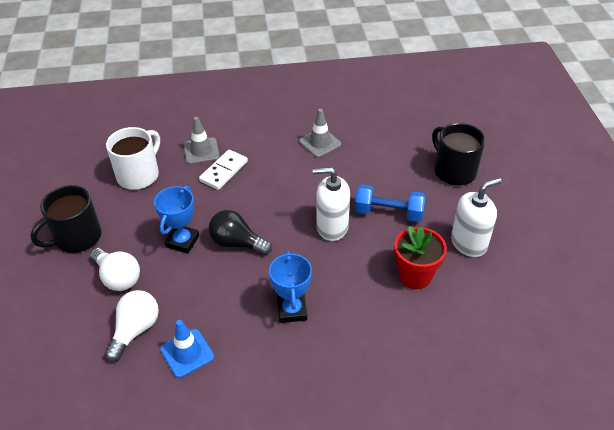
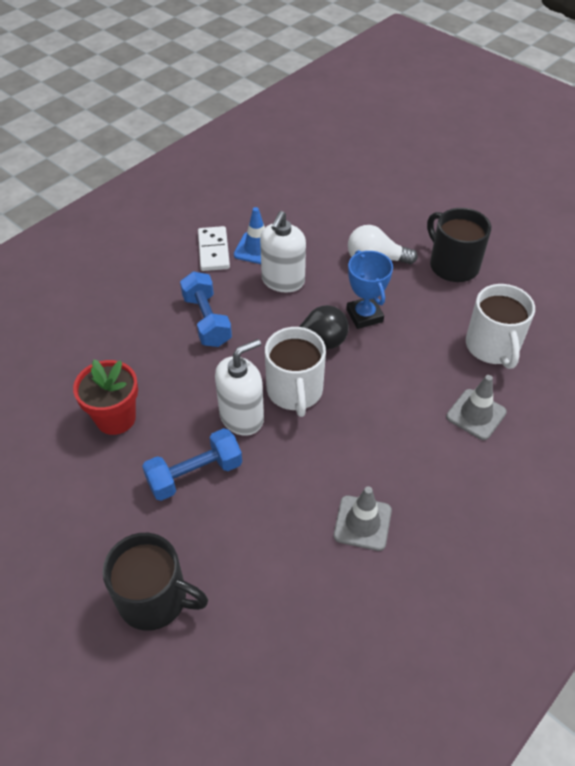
camera: 140 degrees right, 5 degrees up
black mug [30,185,101,253] -> black mug turned 45 degrees counterclockwise [427,208,491,282]
white light bulb [105,290,159,362] -> none
white domino [199,150,248,190] -> white domino moved to [198,226,230,271]
blue trophy [269,251,312,323] -> blue dumbbell [180,271,232,347]
white soap dispenser [451,178,502,257] -> white soap dispenser moved to [260,211,306,293]
none -> white mug [265,327,326,417]

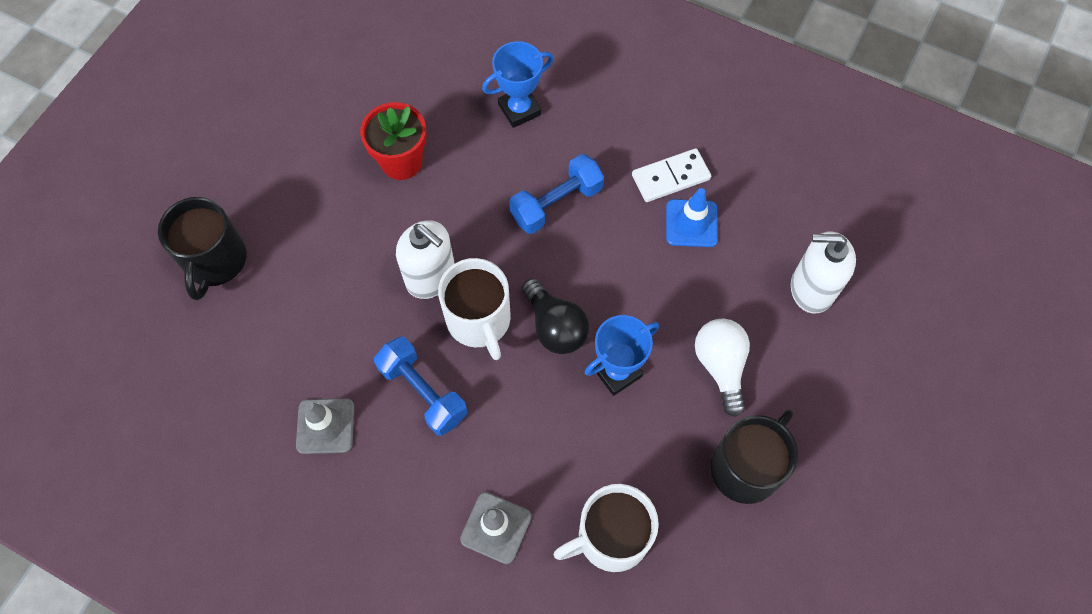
camera: 75 degrees right, 15 degrees up
blue dumbbell [142,428,242,501] -> blue dumbbell moved to [374,336,467,436]
white soap dispenser [260,211,306,293] -> white soap dispenser moved to [791,231,856,313]
white mug [265,327,326,417] -> white mug turned 90 degrees counterclockwise [438,258,511,360]
none -> blue trophy [482,41,554,128]

